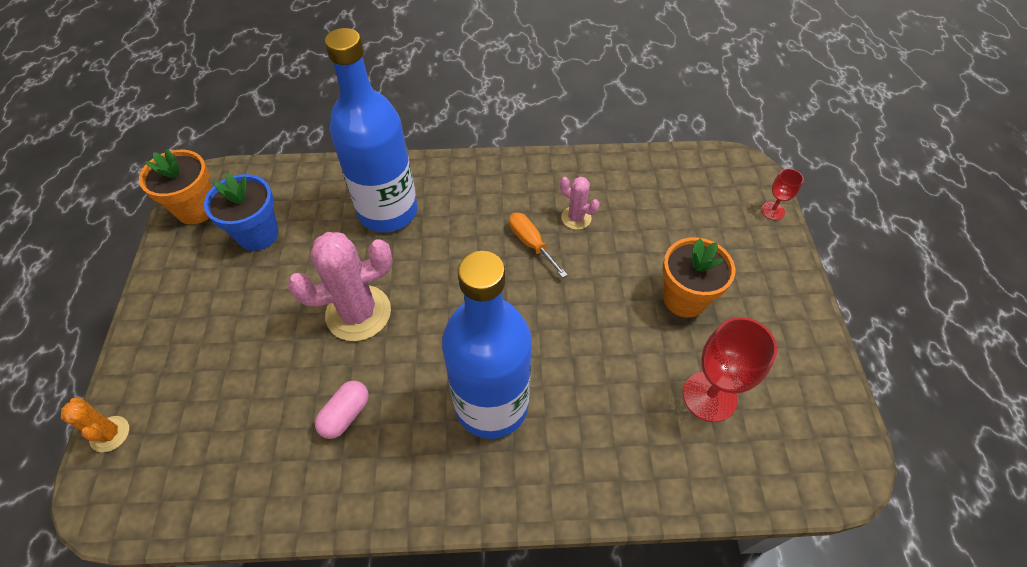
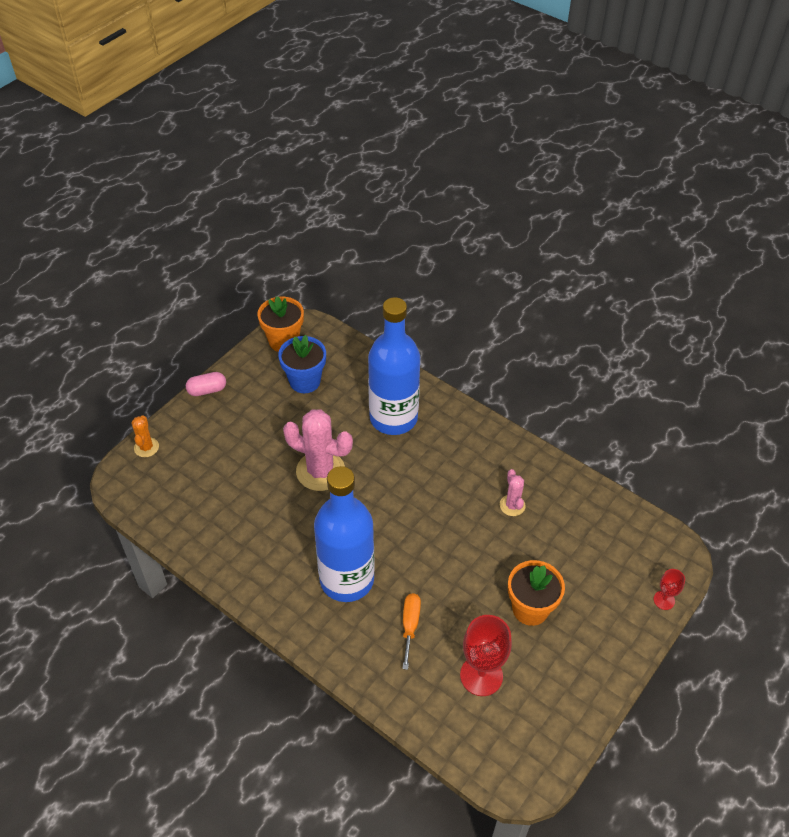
camera: 40 degrees right, 5 degrees down
pink capsule [315,381,369,439] -> pink capsule moved to [186,372,226,396]
orange screwdriver [509,213,568,278] -> orange screwdriver moved to [402,593,421,670]

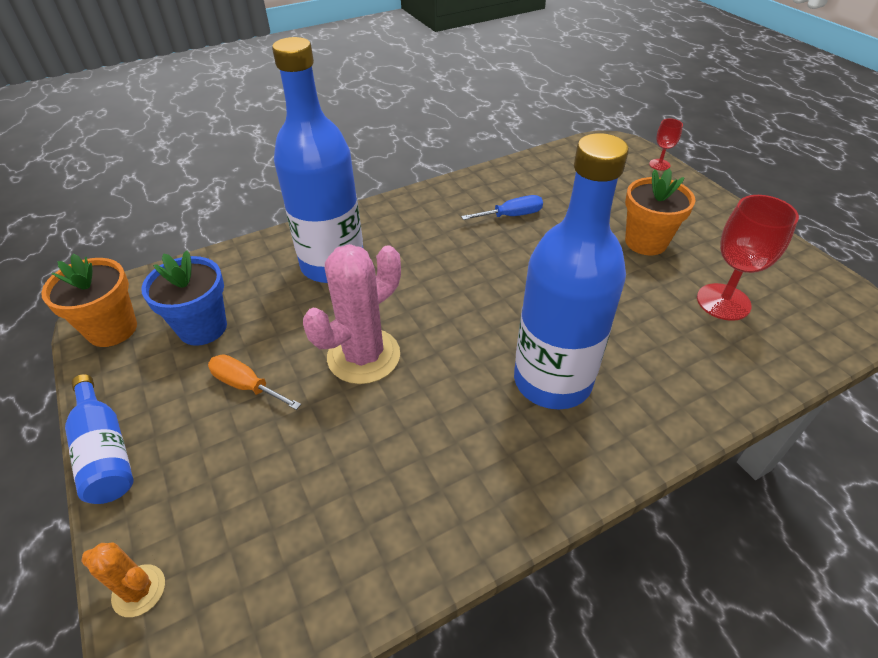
camera: 65 degrees left, 5 degrees down
pink capsule [186,372,226,396] -> blue bottle [65,374,133,504]
orange screwdriver [402,593,421,670] -> orange screwdriver moved to [208,354,301,410]
pink cactus [500,469,526,516] -> blue screwdriver [461,195,543,220]

